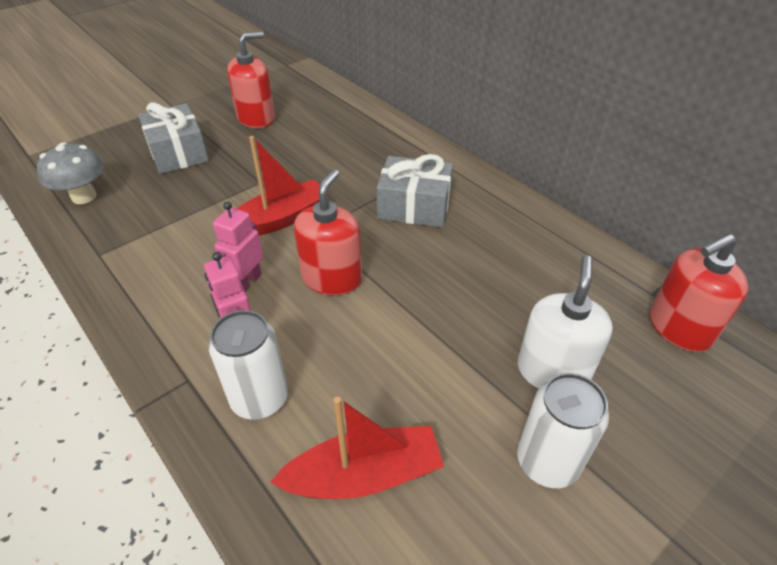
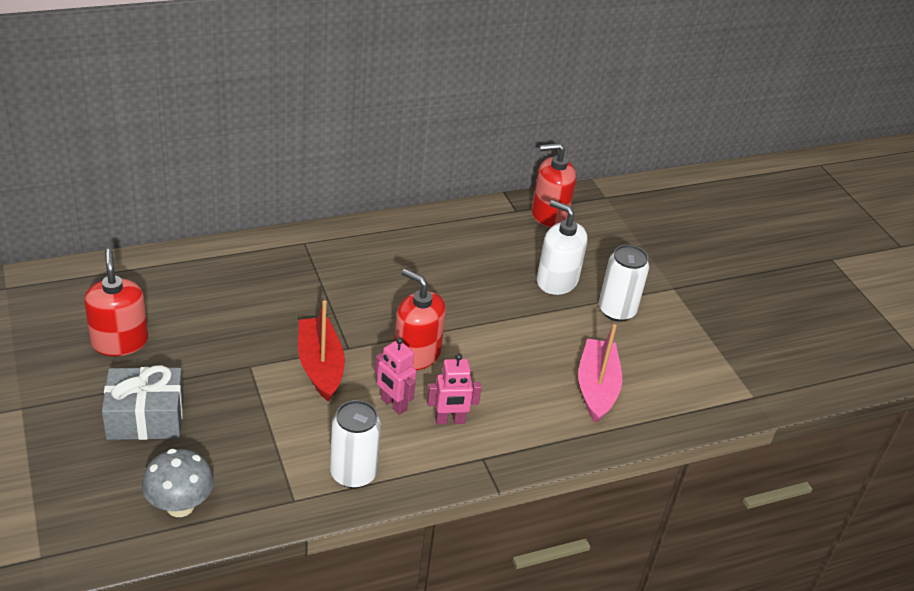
camera: 75 degrees left, 5 degrees down
white can [209,310,288,420] -> white can moved to [330,400,381,488]
red boat [270,397,444,499] -> pink boat [578,324,622,423]
grey gift [377,154,453,227] -> none
red soap dispenser [650,234,748,352] -> red soap dispenser turned 90 degrees clockwise [532,143,576,228]

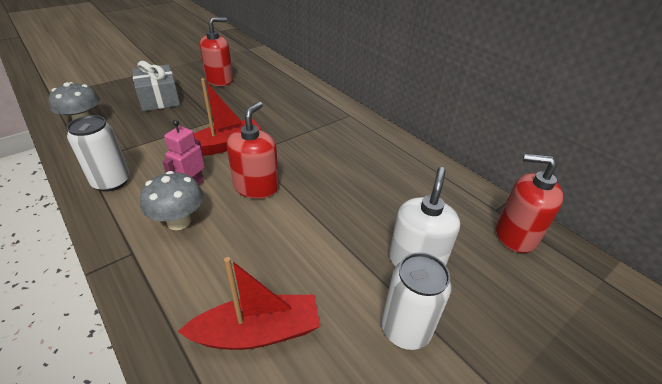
camera: 75 degrees right, 0 degrees up
pink robot [427,353,482,425] -> grey mushroom [140,171,203,230]
red soap dispenser [532,143,576,228] -> red soap dispenser turned 45 degrees counterclockwise [496,154,563,253]
pink boat [578,324,622,423] -> red boat [177,257,320,350]

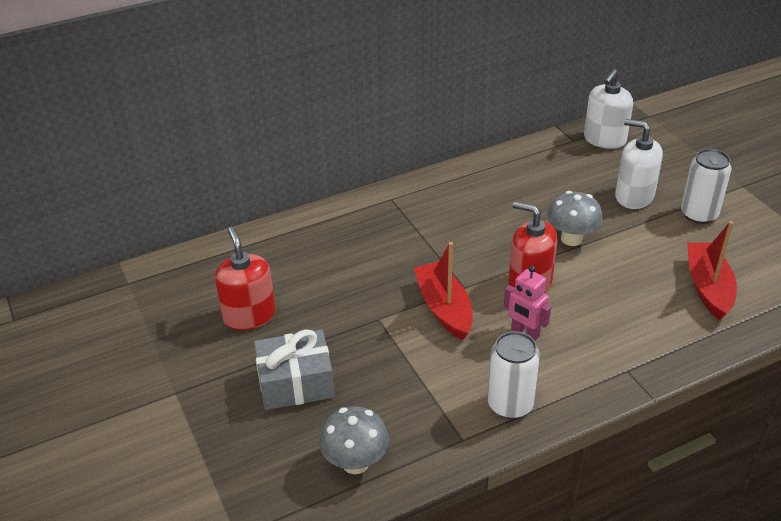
camera: 75 degrees left, 0 degrees up
grey mushroom [140,171,203,230] -> grey mushroom moved to [547,191,603,246]
red soap dispenser [496,154,563,253] -> white soap dispenser [584,69,633,149]

